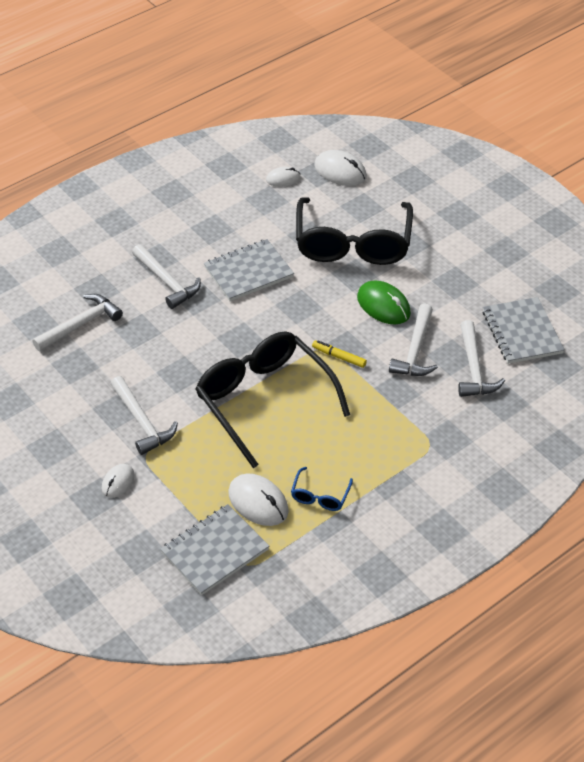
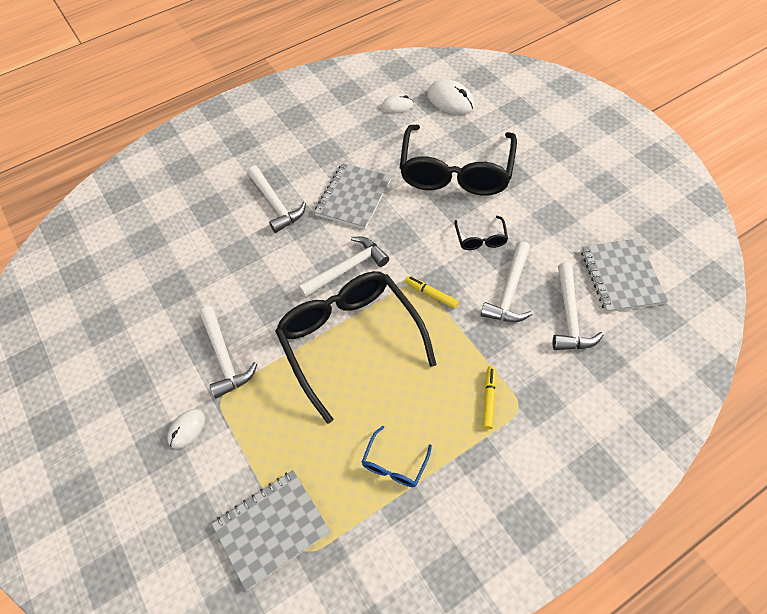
camera: 10 degrees right, 10 degrees up
white hammer [32,294,123,351] -> white hammer moved to [298,236,389,298]
grey notebook [204,239,294,301] -> grey notebook turned 45 degrees counterclockwise [314,163,391,229]
white mouse [228,474,289,526] -> none
green mouse [357,281,411,325] -> black glasses [455,216,508,250]
none -> yellow marker [483,366,496,429]

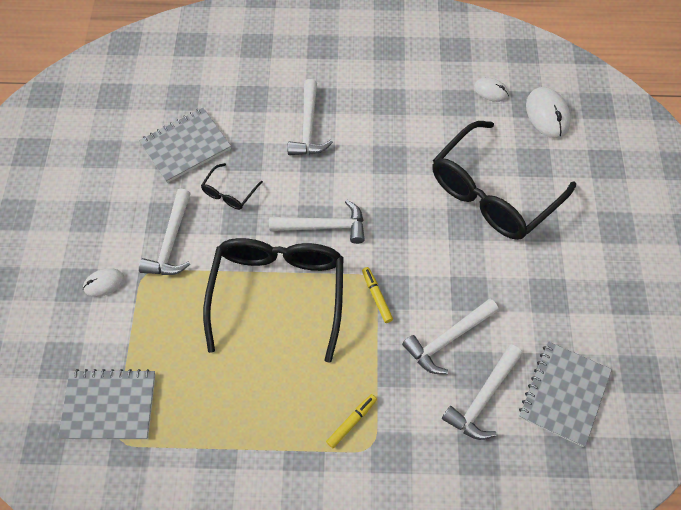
camera: 30 degrees right, 5 degrees up
grey notebook [314,163,391,229] -> grey notebook moved to [139,108,231,183]
blue glasses [362,426,432,487] -> none
black glasses [455,216,508,250] -> black glasses moved to [201,163,263,210]

